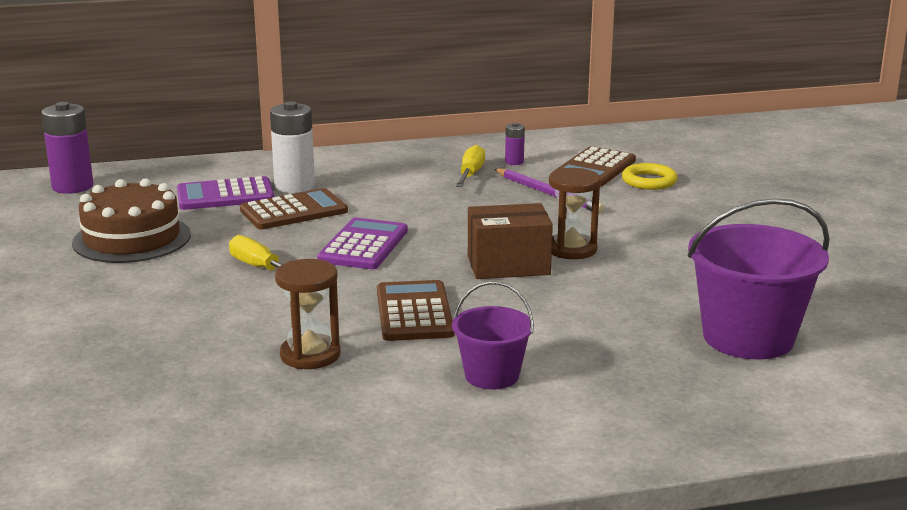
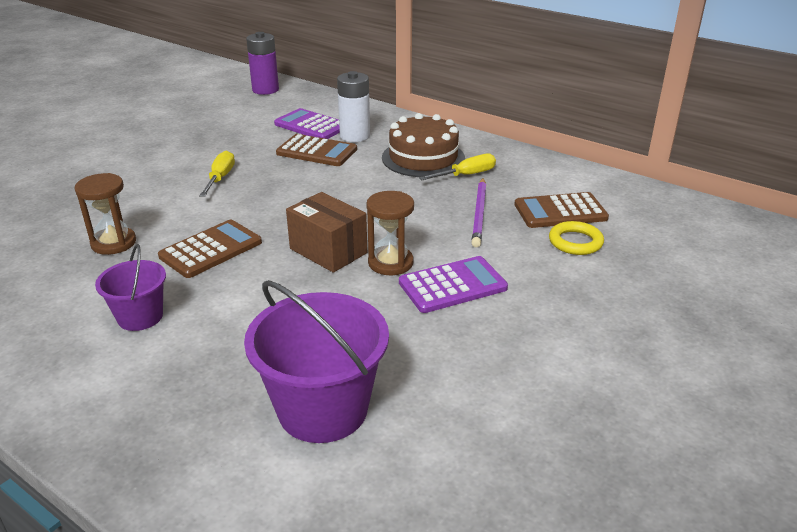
camera: 50 degrees right, 10 degrees up
brown cake [72,178,191,263] -> brown cake moved to [382,113,465,177]
purple calculator [317,218,408,269] -> purple calculator moved to [399,256,508,313]
purple battery [505,123,525,165] -> none

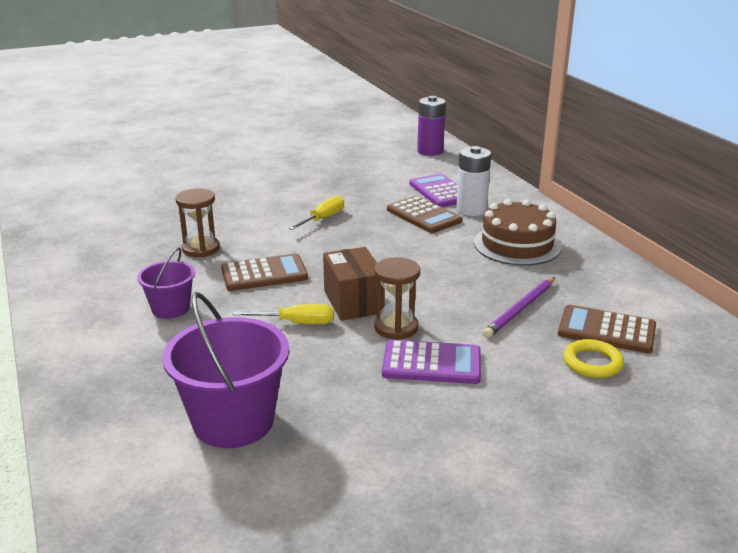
camera: 30 degrees right, 5 degrees down
yellow screwdriver [419,154,496,180] -> yellow screwdriver moved to [233,304,334,324]

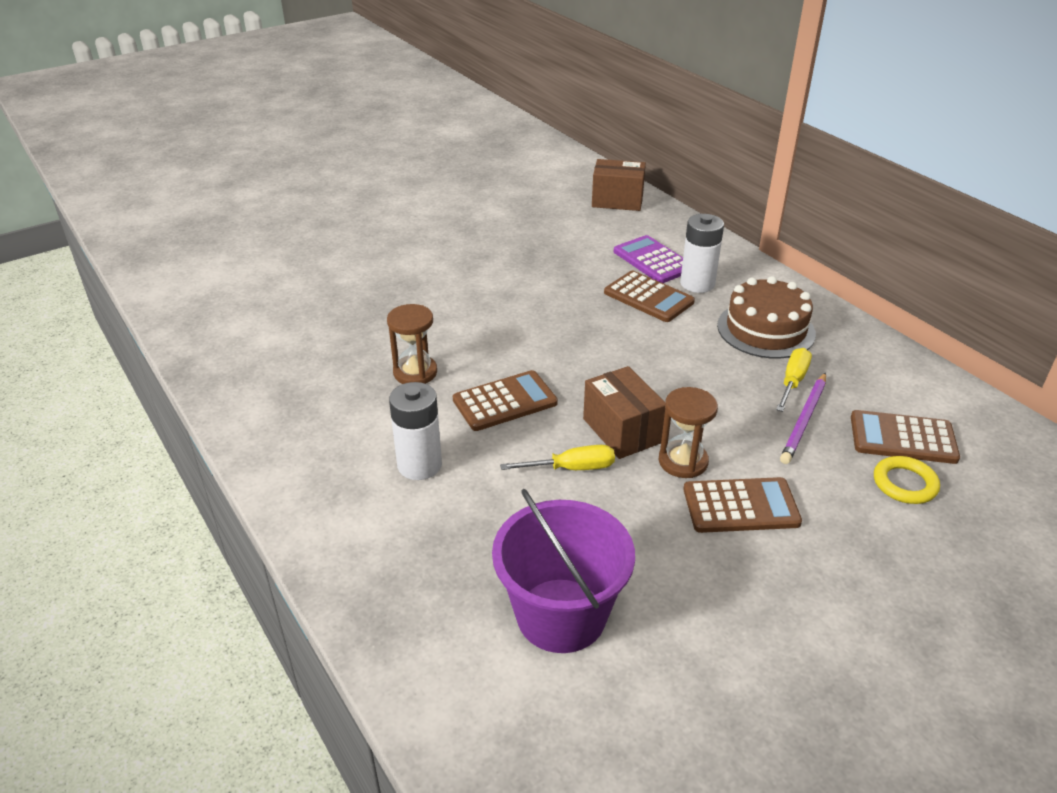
camera: 10 degrees left, 10 degrees up
purple bucket [137,248,195,319] -> white battery [389,382,442,480]
yellow screwdriver [288,196,344,230] -> yellow screwdriver moved to [776,348,812,412]
purple calculator [382,340,481,384] -> brown calculator [683,477,802,533]
purple battery [417,96,446,156] -> brown box [592,159,646,211]

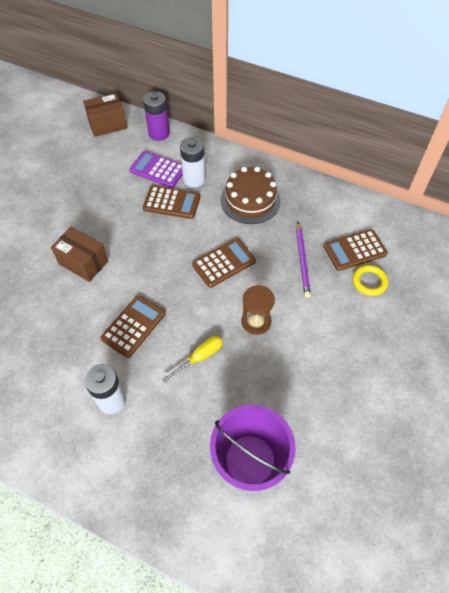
camera: 30 degrees left, 20 degrees up
brown hourglass [387,304,437,384] -> none
brown box [583,366,665,459] -> brown box moved to [51,227,108,282]
brown calculator [683,477,802,533] -> brown calculator moved to [192,238,256,288]
yellow screwdriver [776,348,812,412] -> none
none -> purple battery [143,91,170,141]

